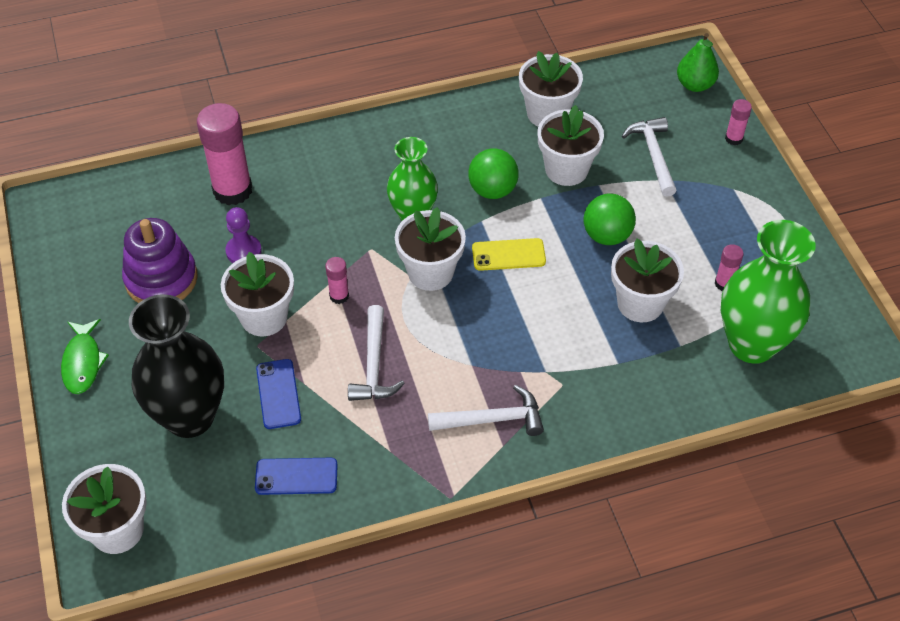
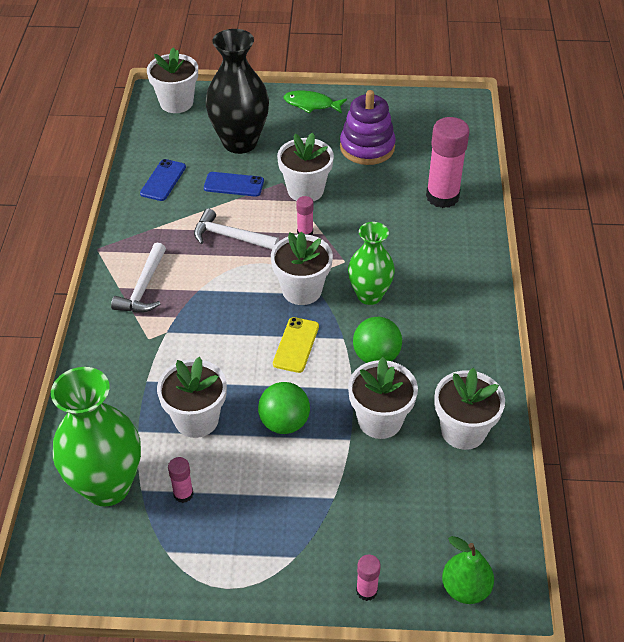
camera: 110 degrees right, 5 degrees down
purple pawn [225,207,262,263] -> none
white hammer [622,117,677,197] -> none

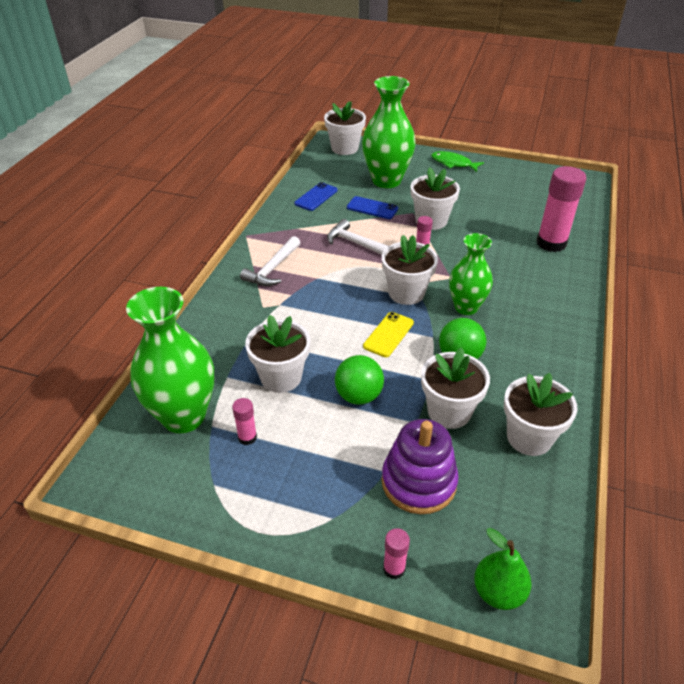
camera: 15 degrees right, 5 degrees down
black vase [205,29,269,154] -> green vase [362,76,416,188]
purple stacking toy [340,90,396,165] -> purple stacking toy moved to [382,419,459,514]

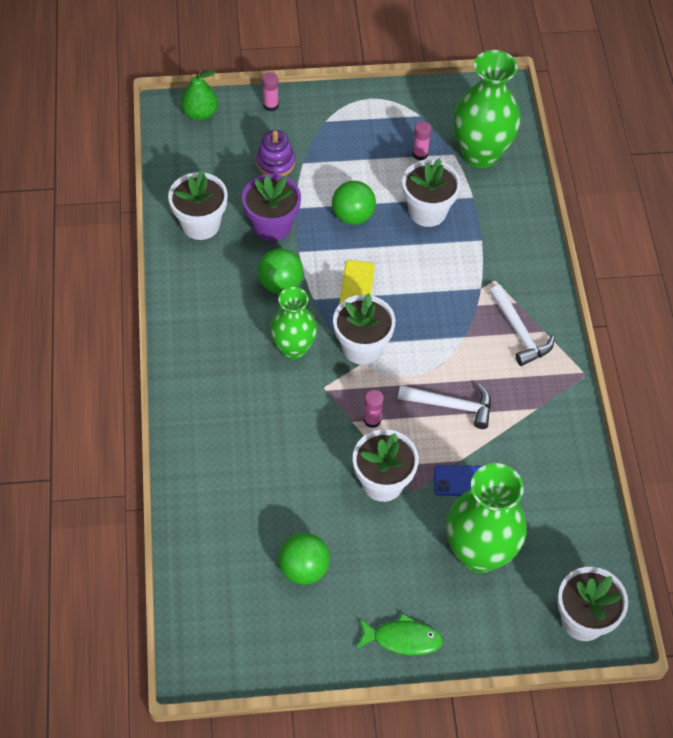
camera: 155 degrees right, 15 degrees up
white hammer [240,236,300,286] -> white hammer turned 150 degrees clockwise [490,285,555,366]
blue phone [294,182,337,211] -> none
purple stacking toy [382,419,459,514] -> purple stacking toy [256,130,295,176], size x0.66
white flower pot [421,348,490,429] -> purple flower pot [242,174,301,242]
pink glue stick [536,166,586,252] -> none
none -> green ball [279,533,330,585]

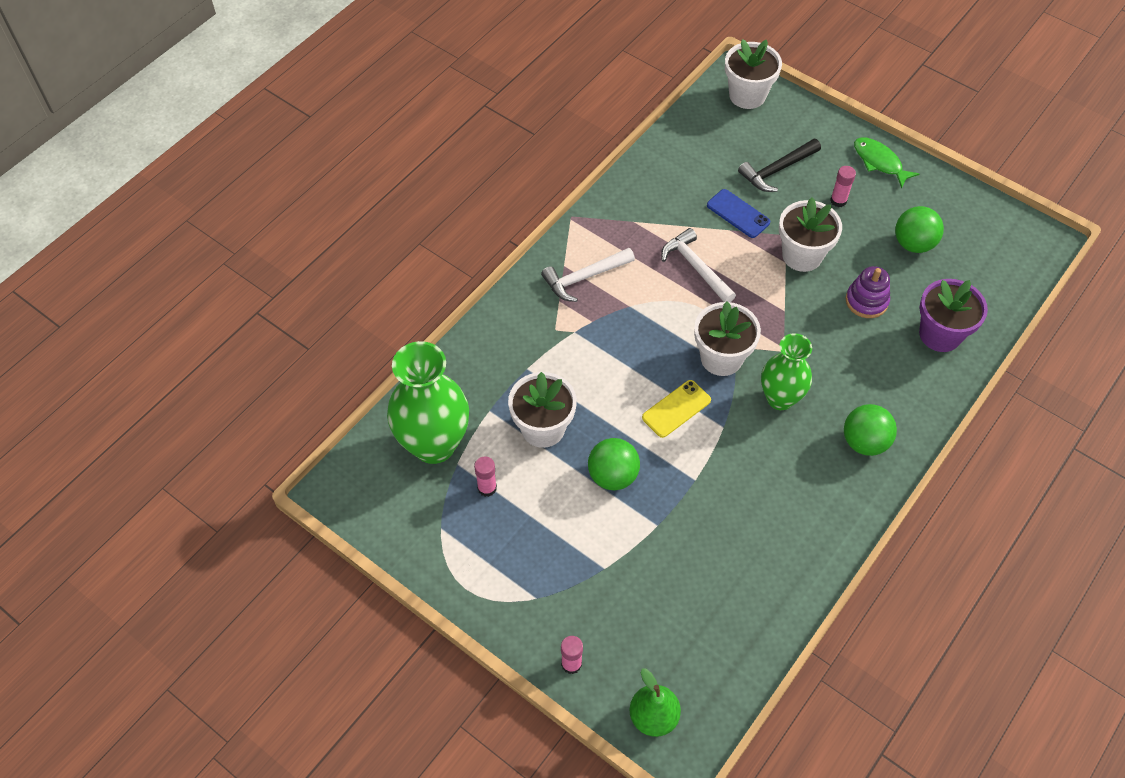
camera: 135 degrees left, 0 degrees up
white flower pot [168,171,228,240] -> none
purple flower pot [242,174,301,242] -> purple flower pot moved to [919,279,988,352]
purple stacking toy [256,130,295,176] -> purple stacking toy moved to [846,266,890,318]
green ball [258,248,303,294] -> green ball moved to [844,404,897,456]
pink glue stick [364,390,384,428] -> pink glue stick moved to [830,166,856,207]
green vase [446,463,527,573] -> black hammer [738,139,821,192]
white hammer [490,285,555,366] -> white hammer turned 135 degrees counterclockwise [541,248,635,302]

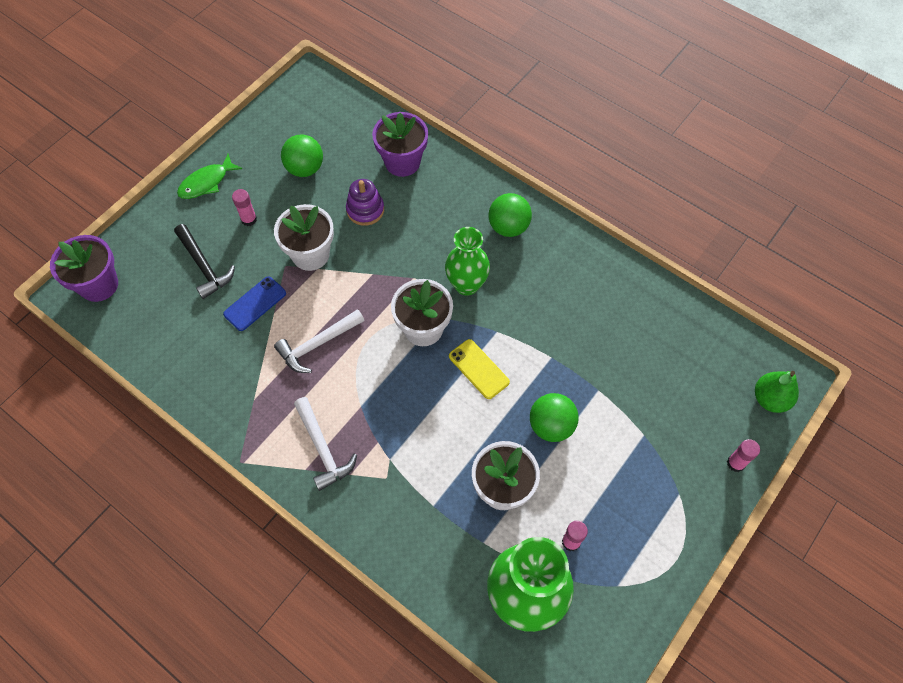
camera: 90 degrees left, 5 degrees up
white flower pot [725,39,782,109] -> purple flower pot [50,235,118,302]

